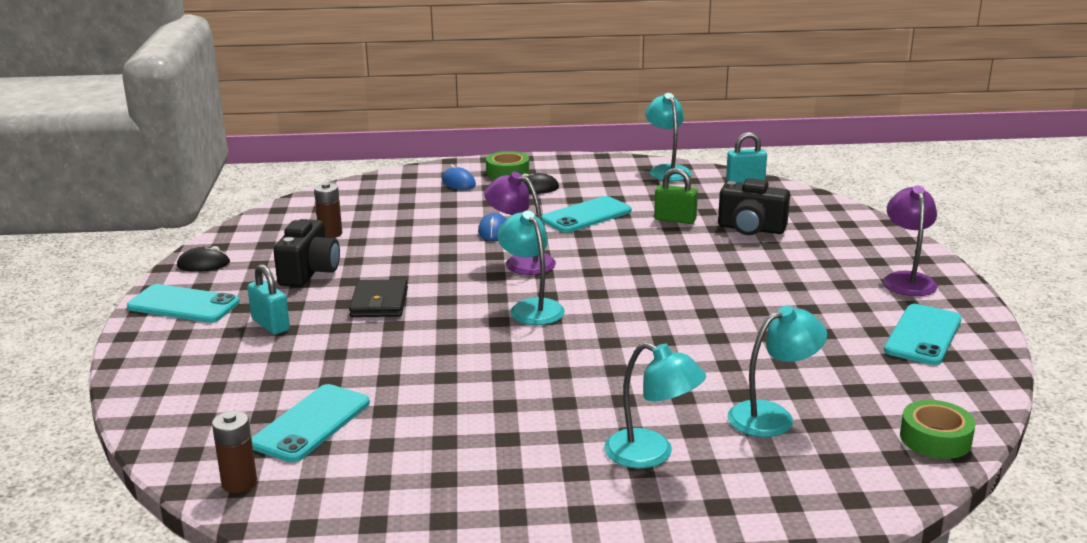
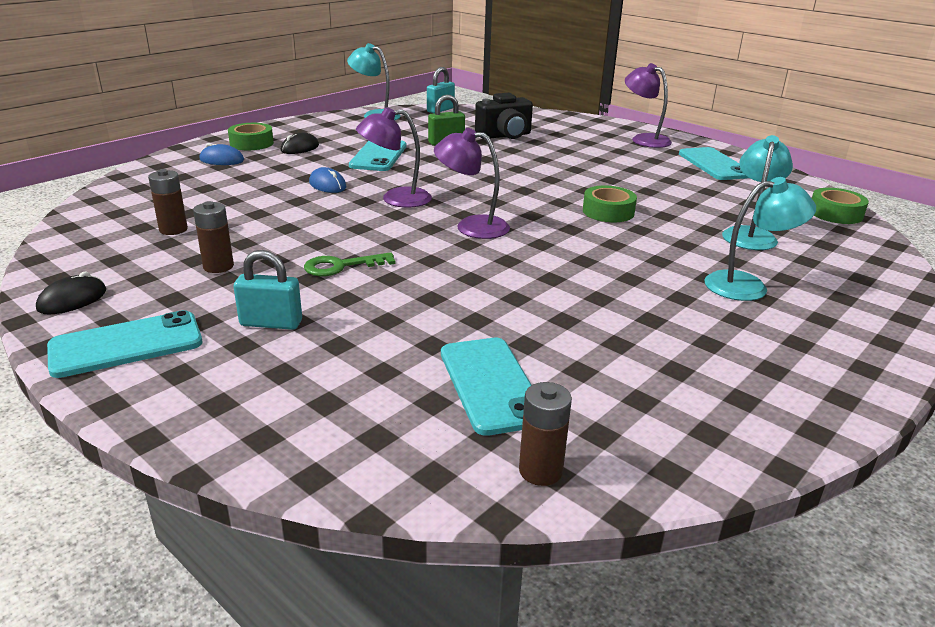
camera: 45 degrees left, 5 degrees up
black camera [273,219,340,287] -> brown battery [193,201,234,273]
black wallet [349,279,408,317] -> green key [304,252,395,276]
turquoise lamp [497,210,565,325] -> purple lamp [434,128,510,239]
none -> green tape [583,185,637,222]

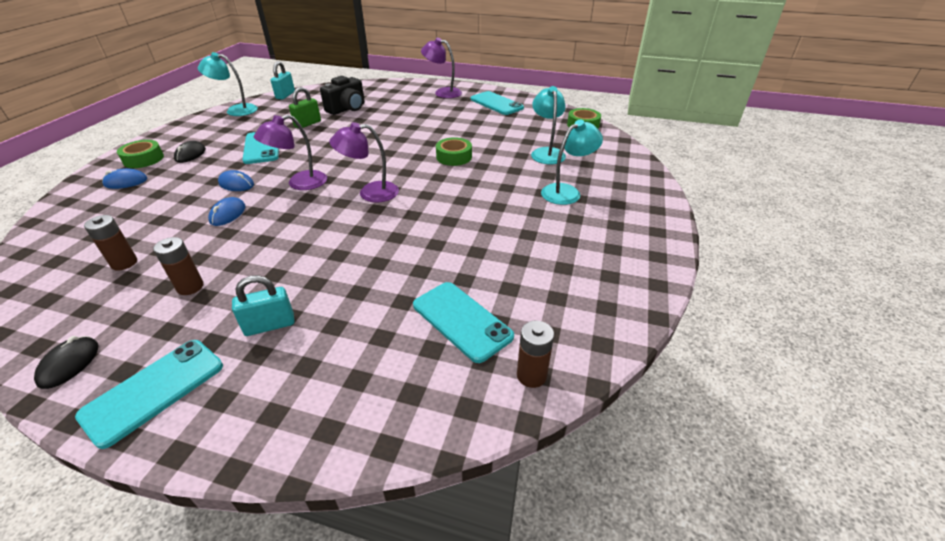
camera: 25 degrees left, 10 degrees up
green key [304,252,395,276] -> none
none -> blue mouse [208,197,245,226]

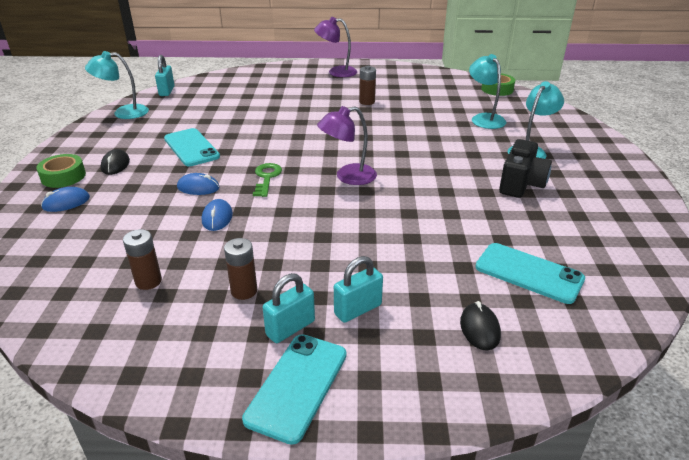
camera: 15 degrees left, 5 degrees down
black mouse [34,336,99,389] -> black mouse moved to [460,301,501,351]
purple lamp [254,115,327,190] -> green key [253,163,282,197]
green padlock [289,87,321,129] -> none
black camera [320,76,365,115] -> black camera moved to [499,139,552,198]
green tape [436,137,472,166] -> none
turquoise phone [471,91,524,115] -> none
brown battery [517,321,554,388] -> brown battery moved to [359,66,376,105]
none -> turquoise padlock [263,273,315,343]

